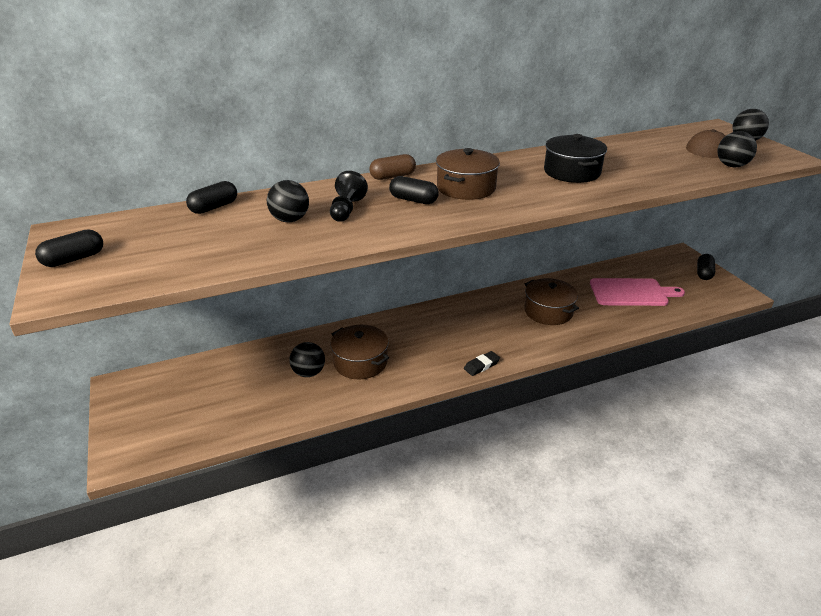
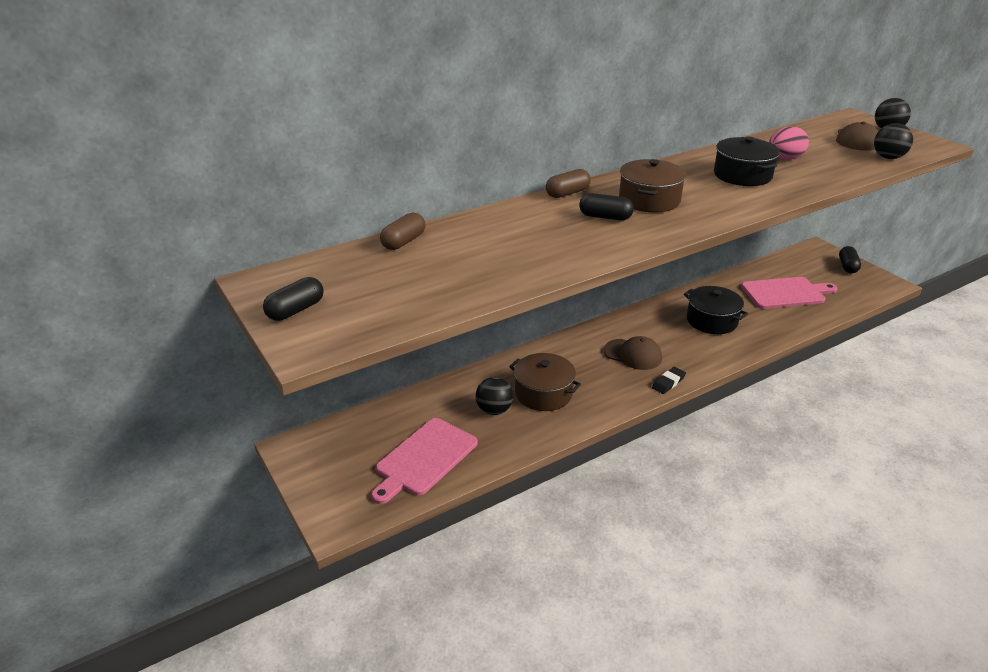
camera: 10 degrees left, 0 degrees up
black capsule [186,181,237,214] -> brown capsule [380,212,426,250]
black ball [267,180,309,222] -> none
black pawn [330,171,368,222] -> none
brown pot [524,278,579,325] -> black pot [684,286,748,334]
none -> pink cutting board [371,418,478,504]
none -> brown cap [604,336,662,370]
none -> pink egg [769,126,809,160]

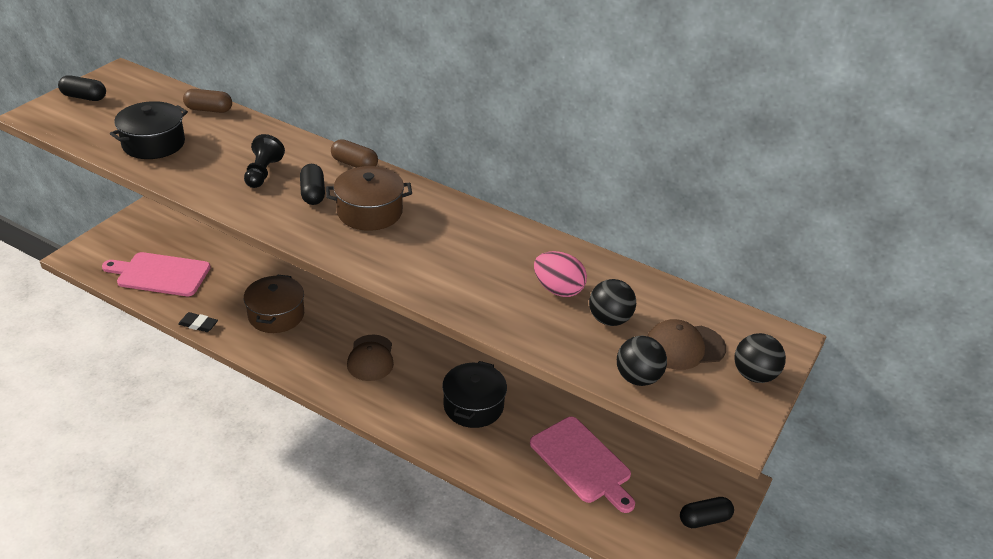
camera: 60 degrees right, 5 degrees up
black ball [476,377,513,415] -> black ball moved to [589,279,636,326]
black eraser [652,367,686,394] -> black eraser moved to [178,312,218,332]
black pot [714,136,780,186] -> black pot moved to [110,101,188,159]
none -> black pawn [244,134,285,188]

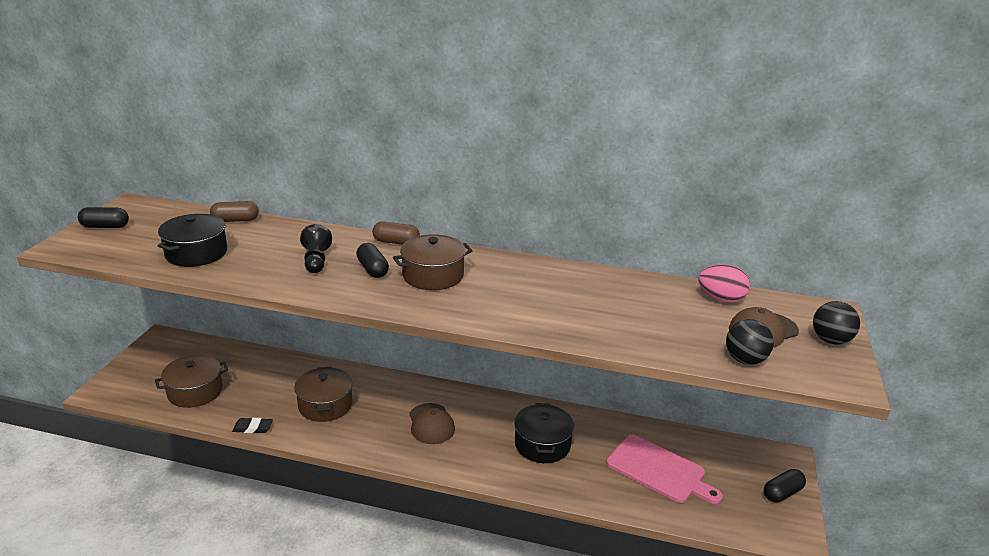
camera: 15 degrees left, 10 degrees down
pink cutting board [102,252,211,296] -> brown pot [155,354,228,408]
pink egg [534,251,587,297] -> pink egg moved to [698,264,750,303]
black ball [589,279,636,326] -> none

